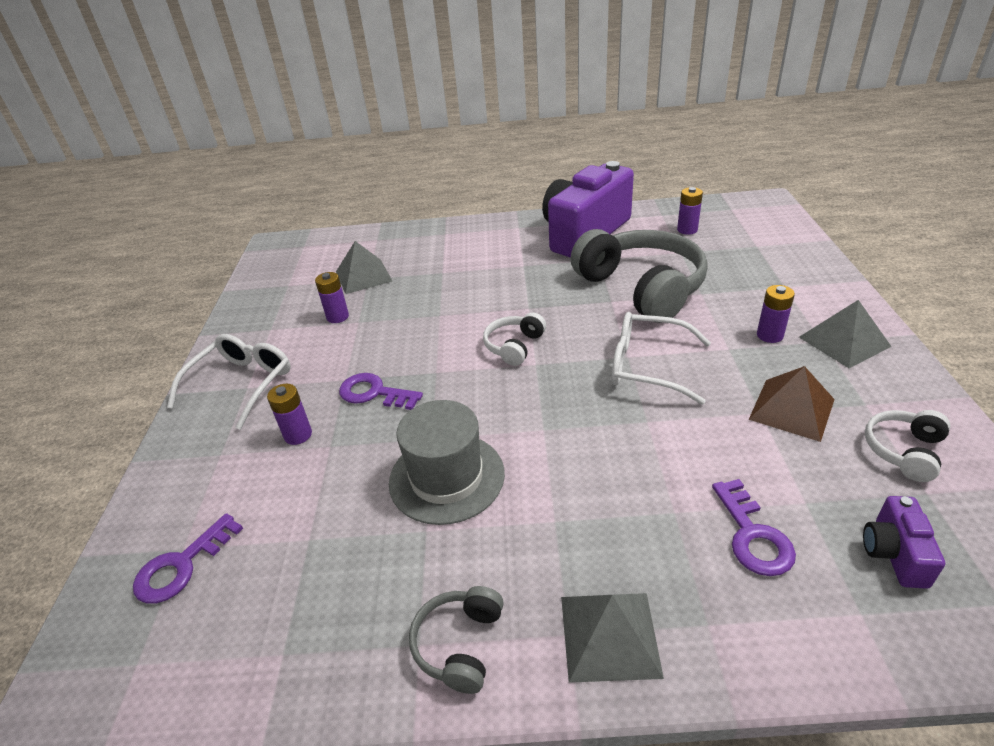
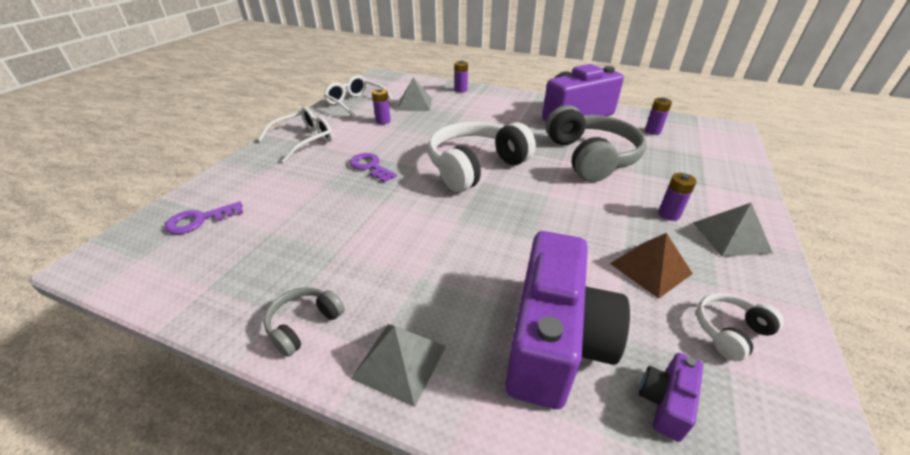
camera: 20 degrees right, 0 degrees up
purple battery [267,384,312,445] -> purple battery moved to [455,60,468,92]
grey hat [389,400,505,525] -> none
white headphones [483,312,546,366] -> white headphones [428,121,536,192], size x2.17
white glasses [612,312,711,405] -> white glasses moved to [324,75,395,120]
purple key [712,479,796,576] -> purple camera [505,231,630,409]

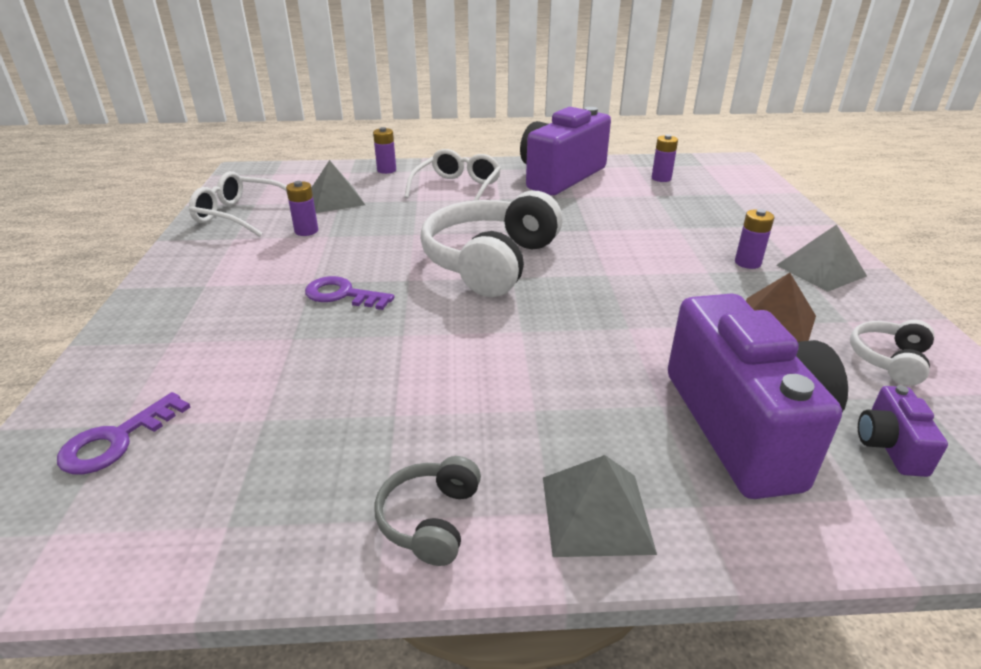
camera: 25 degrees left, 5 degrees down
white glasses [258,107,333,163] -> white glasses moved to [404,149,501,201]
grey headphones [546,105,646,182] -> none

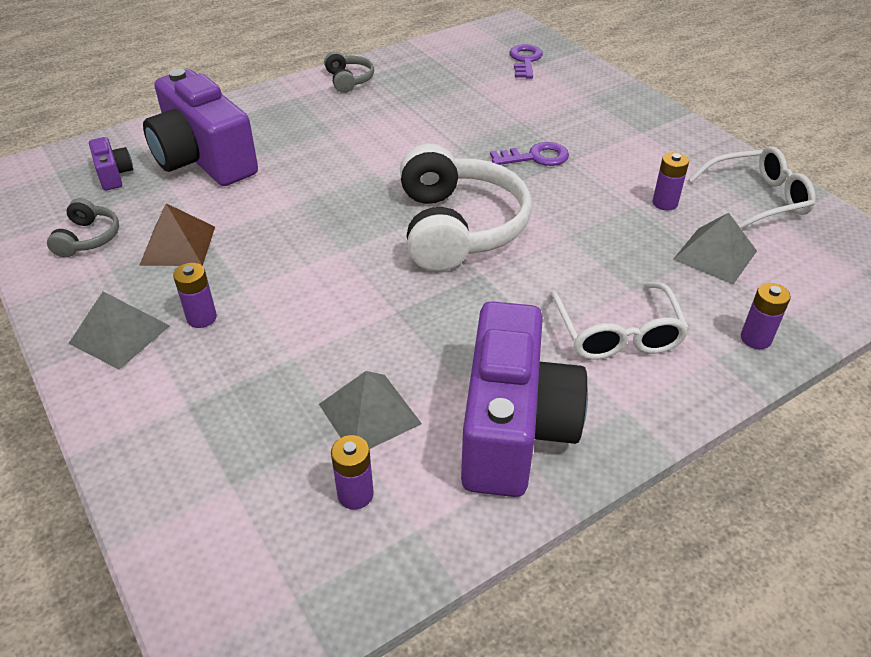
camera: 150 degrees right, 10 degrees up
grey pyramid [543,455,657,557] -> grey pyramid moved to [319,371,422,449]
white headphones [850,320,935,386] -> grey headphones [47,198,119,258]

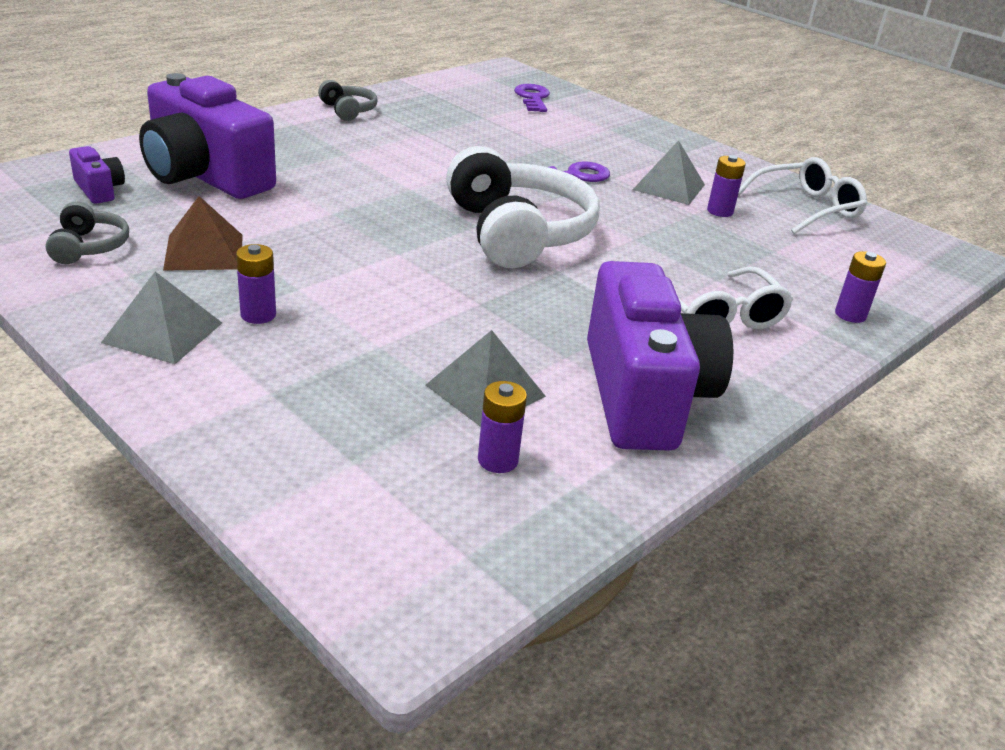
camera: 15 degrees left, 10 degrees down
grey pyramid [673,213,757,284] -> grey pyramid moved to [633,140,705,205]

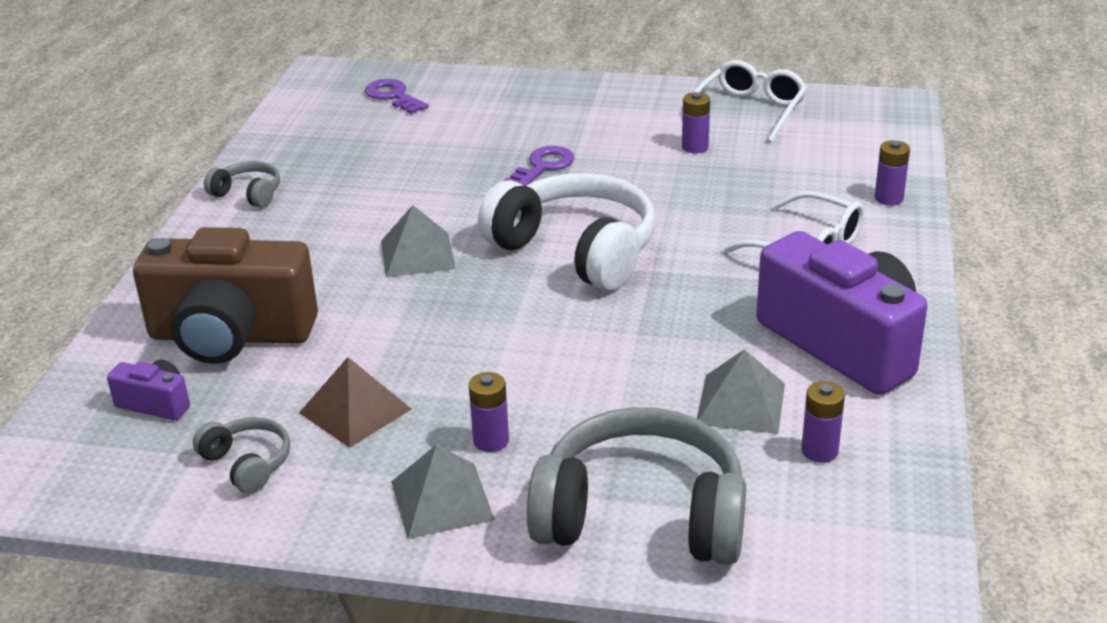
camera: 30 degrees left, 0 degrees up
purple camera [139,73,276,199] -> brown camera [133,227,318,364]
grey pyramid [633,140,705,205] -> grey pyramid moved to [381,205,456,277]
none -> grey headphones [527,407,746,565]

